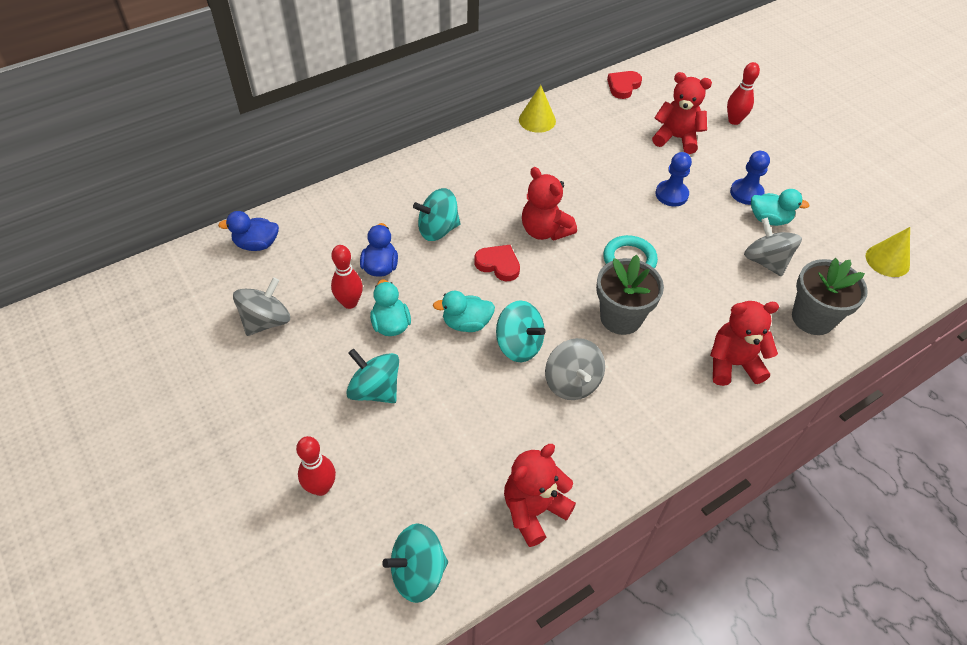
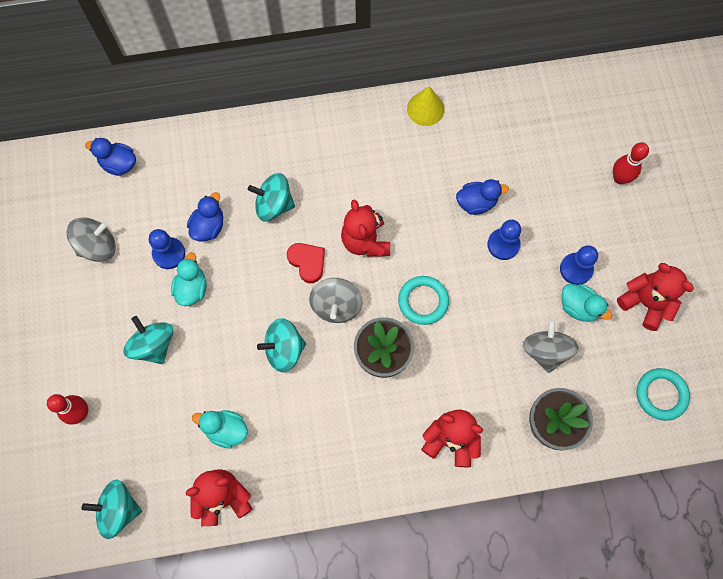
camera: 25 degrees right, 20 degrees up
red bowling pin [331,245,363,309] -> blue pawn [149,229,185,269]
turquoise duck [433,291,495,332] -> turquoise duck moved to [192,410,248,449]
turquoise spinning top [496,300,546,362] -> turquoise spinning top turned 105 degrees clockwise [257,318,306,372]
grey spinning top [545,338,605,400] -> grey spinning top moved to [309,278,363,323]
red heart [607,71,642,99] -> none
red teddy bear [652,72,712,154] -> red teddy bear moved to [617,263,694,331]
yellow cone [866,227,910,277] -> turquoise ring [637,368,690,421]
none -> blue duck [456,179,509,215]

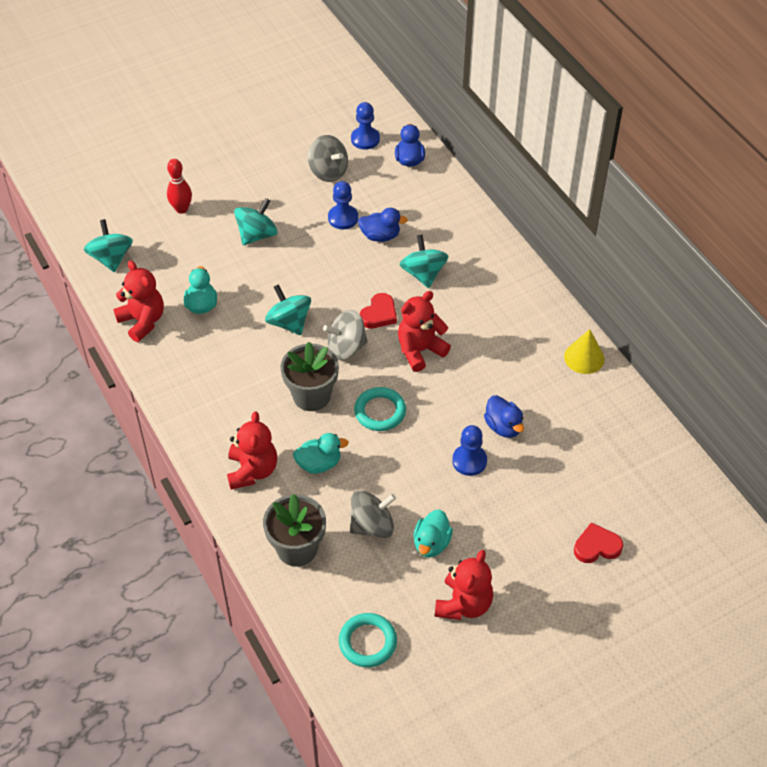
camera: 70 degrees right, 20 degrees down
turquoise duck [171,252,207,306] -> turquoise duck moved to [293,433,349,474]
blue pawn [560,245,598,285] -> blue pawn moved to [351,102,380,150]
red bowling pin [613,142,649,184] -> red heart [574,522,623,563]

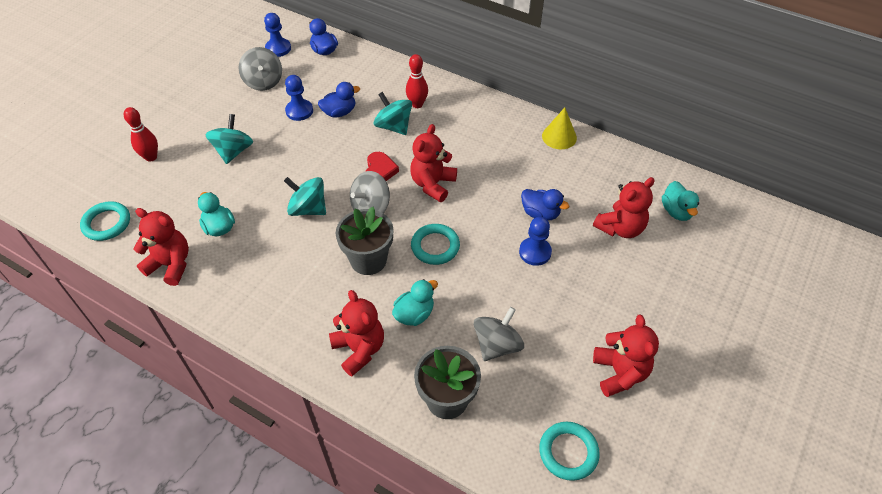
camera: 30 degrees left, 0 degrees up
turquoise spinning top [84,219,133,272] -> turquoise ring [80,201,130,241]
grey spinning top [308,135,348,182] -> grey spinning top turned 60 degrees clockwise [238,47,282,91]
turquoise duck [413,509,453,557] -> turquoise duck moved to [662,181,699,221]
red heart [574,522,623,563] -> none
none -> red bowling pin [406,54,428,108]
none -> red teddy bear [593,177,655,238]

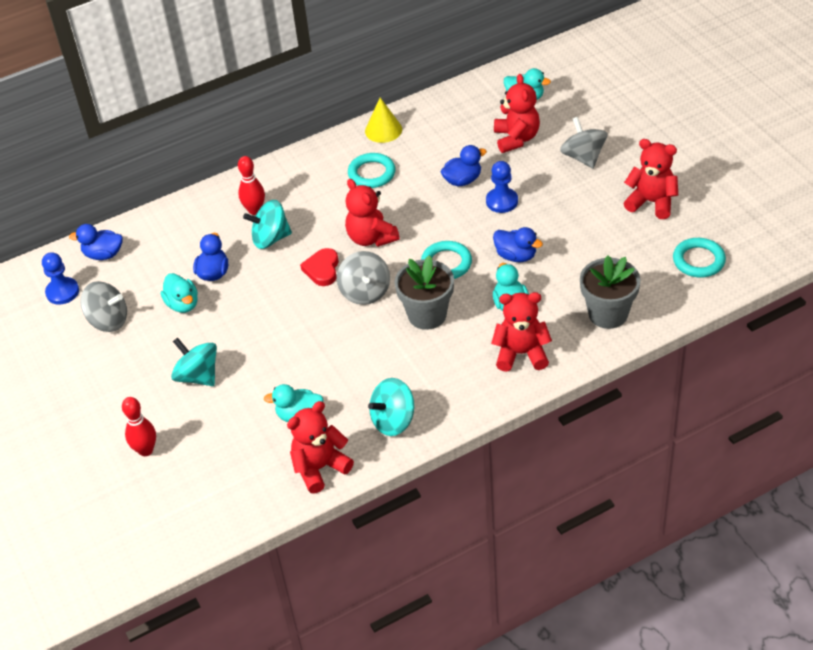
camera: 55 degrees left, 5 degrees down
turquoise ring [80,201,130,241] -> turquoise ring moved to [348,153,395,188]
turquoise spinning top [284,177,326,216] -> turquoise spinning top moved to [368,378,414,436]
blue pawn [285,75,313,121] -> turquoise duck [161,273,198,313]
red heart [365,152,399,181] -> red heart turned 120 degrees counterclockwise [300,248,339,286]
grey spinning top [473,307,524,361] -> grey spinning top moved to [560,117,607,168]
none -> blue duck [493,227,543,262]

